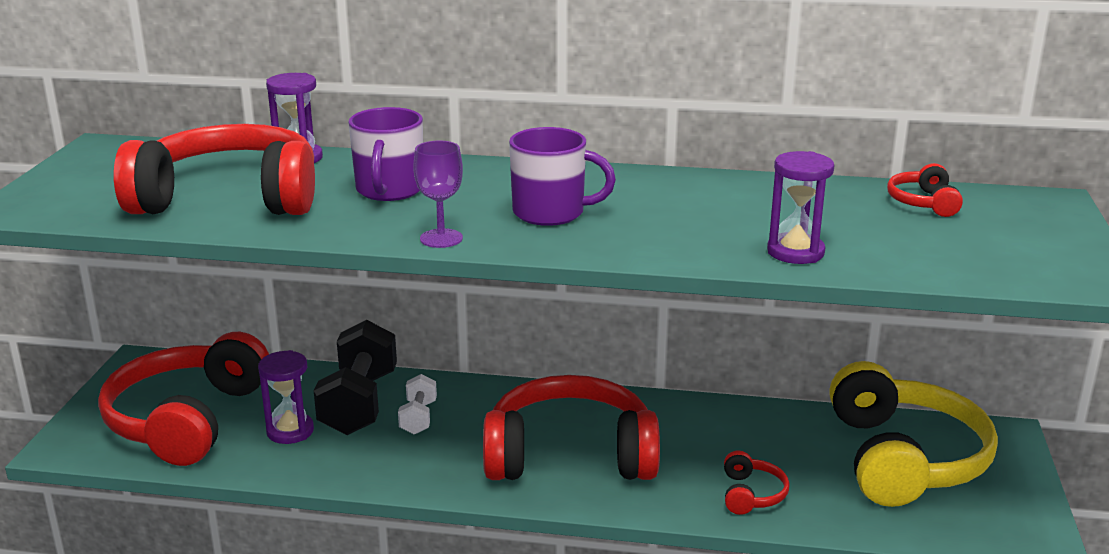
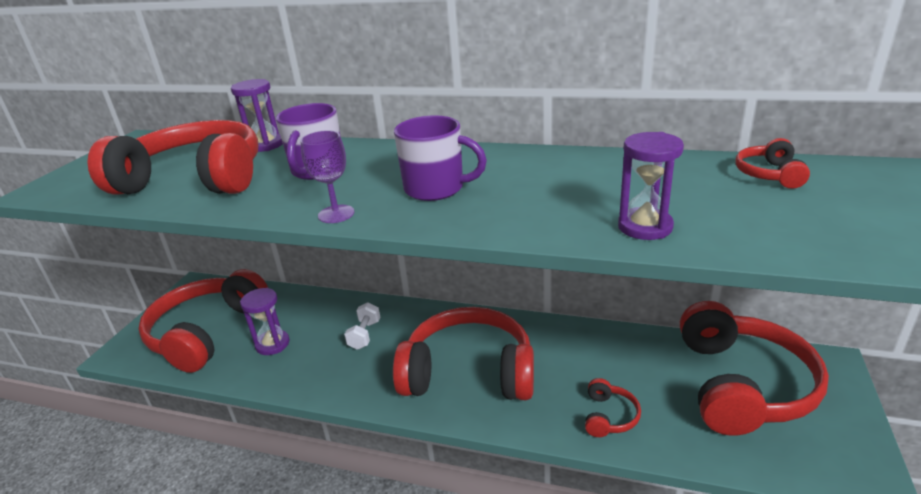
camera: 10 degrees right, 5 degrees up
black dumbbell [314,320,397,435] -> none
yellow headphones [829,361,998,507] -> red headphones [680,301,829,436]

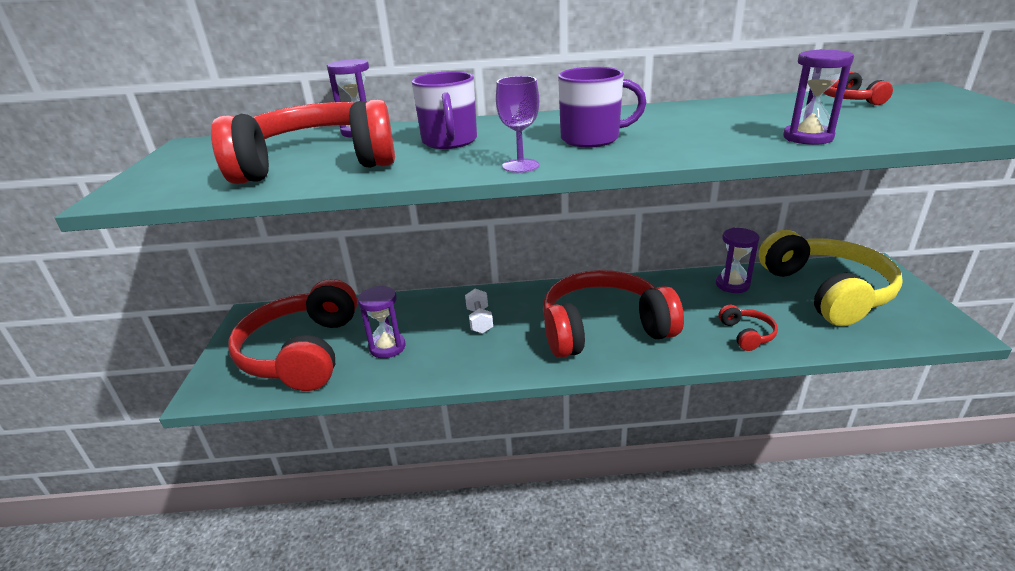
camera: 20 degrees left, 0 degrees up
red headphones [680,301,829,436] -> yellow headphones [759,230,903,326]
none -> purple hourglass [716,228,759,293]

